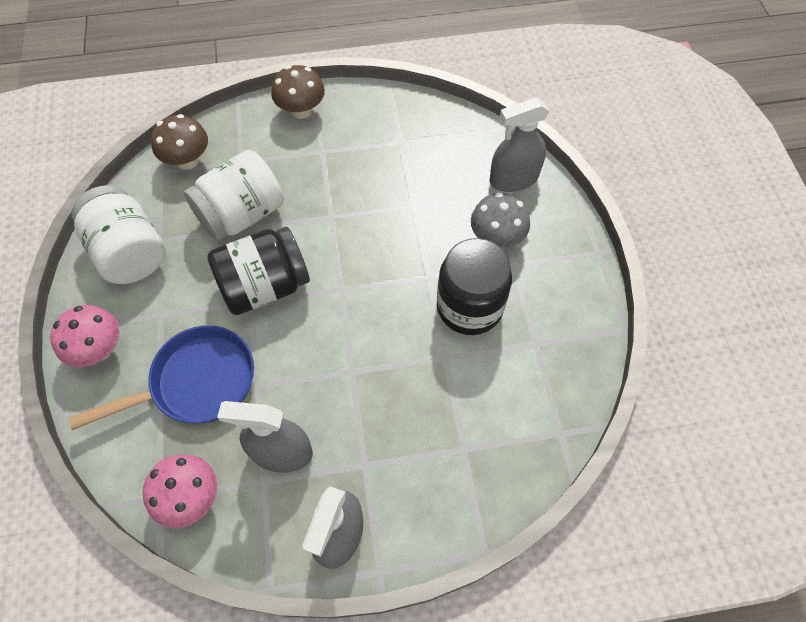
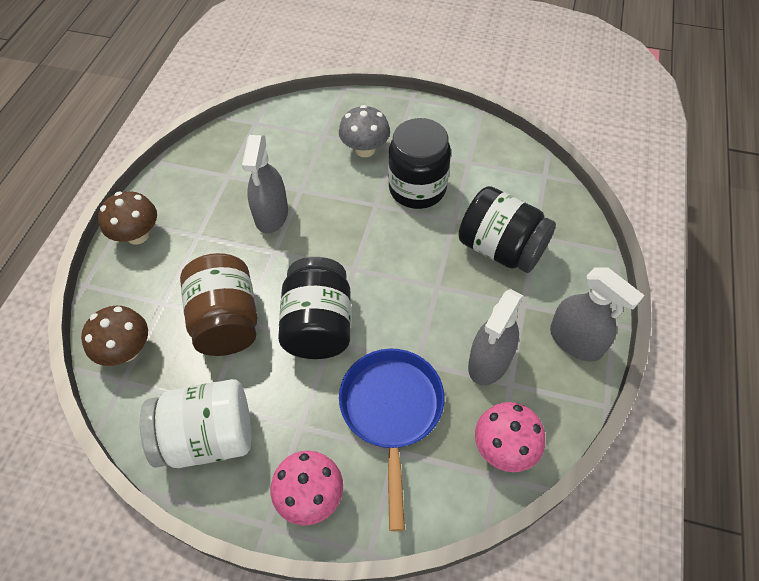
camera: 65 degrees left, 5 degrees down
white jar [184,150,284,241] -> brown jar [180,253,258,356]
grey spray bottle [489,97,550,192] -> grey spray bottle moved to [242,135,288,234]
none -> black jar [458,186,556,273]

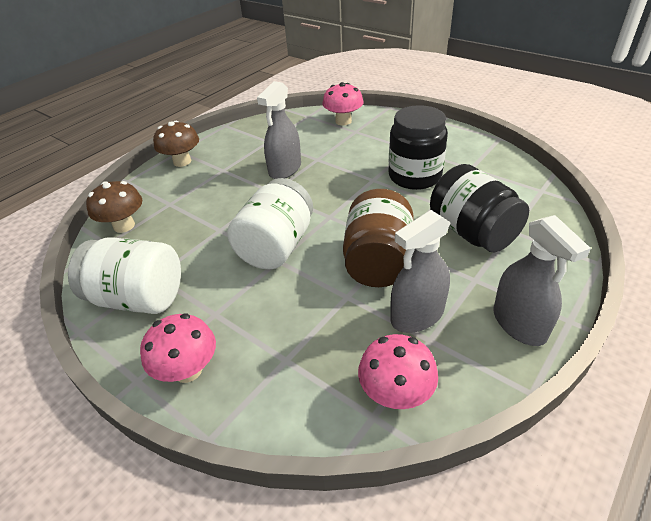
camera: 25 degrees right, 15 degrees down
brown jar [180,253,258,356] -> brown jar moved to [343,189,413,287]
black jar [278,257,351,359] -> white jar [227,178,313,269]
grey mushroom [339,105,390,157] -> none
blue pan [339,349,445,532] -> none
none -> pink mushroom [322,82,363,125]

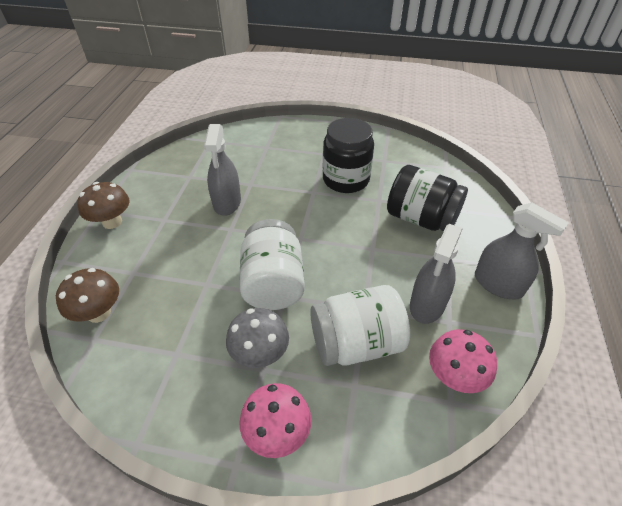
camera: 30 degrees left, 5 degrees up
white jar [68,237,181,314] -> white jar moved to [310,285,410,366]
pink mushroom [322,82,363,125] -> none
brown jar [343,189,413,287] -> none
none -> grey mushroom [226,308,289,368]

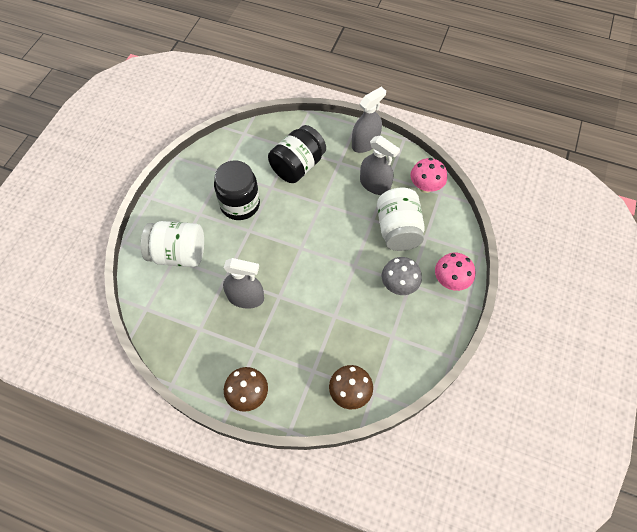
camera: 80 degrees left, 15 degrees up
white jar [240,219,305,310] -> white jar moved to [141,221,204,267]

